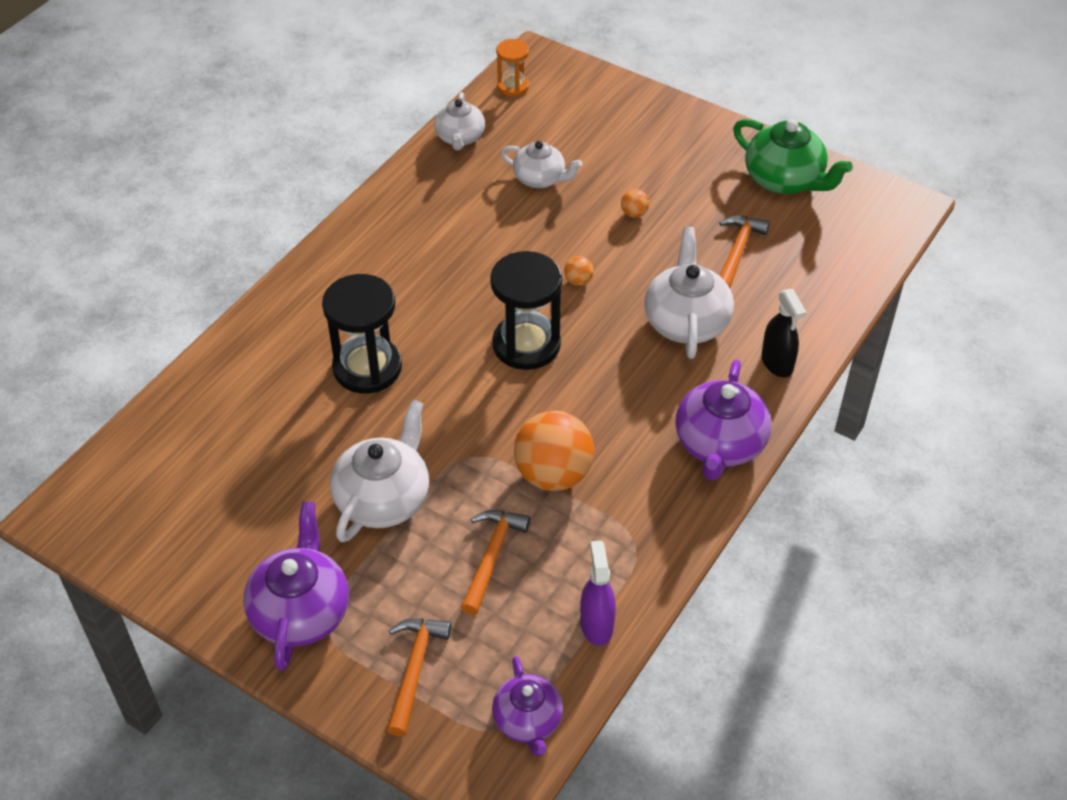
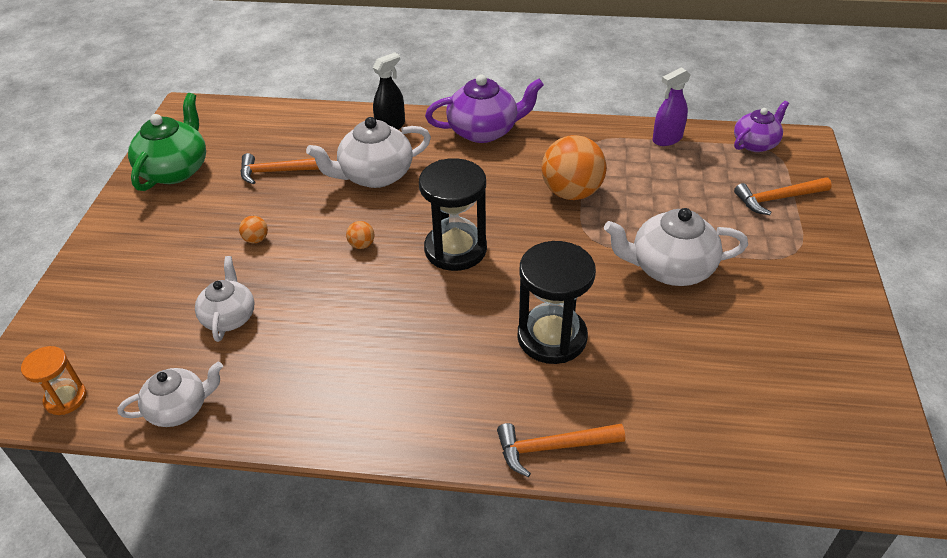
camera: 115 degrees left, 5 degrees down
purple teapot [243,501,349,671] -> none
orange hammer [461,510,530,615] -> orange hammer moved to [497,423,625,477]

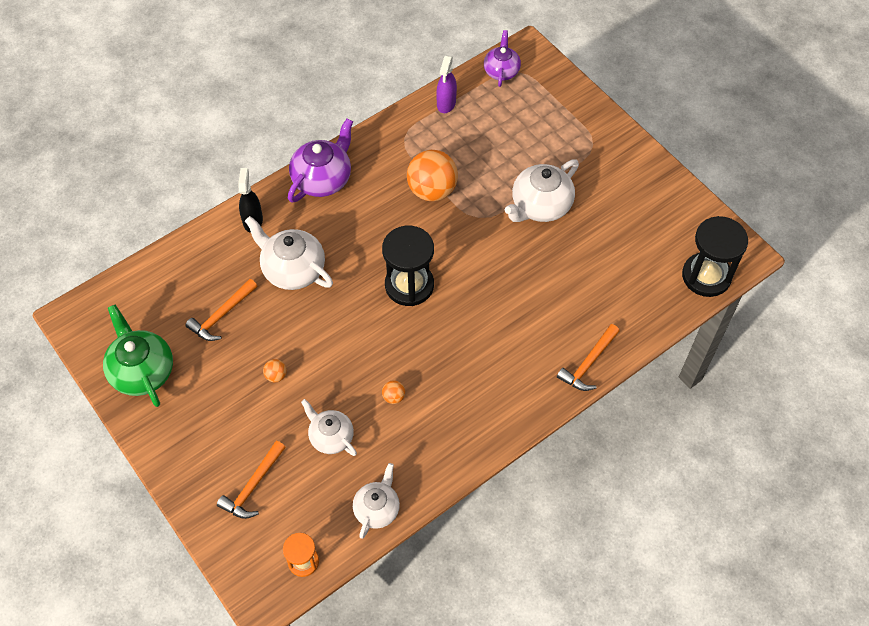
camera: 45 degrees left, 15 degrees up
white teapot [306,117,431,188] -> white teapot turned 105 degrees clockwise [245,216,333,290]
orange ball [346,221,374,249] -> orange ball moved to [382,380,405,404]
black hourglass [517,241,596,364] -> black hourglass moved to [682,216,748,297]
orange hammer [734,177,832,215] -> orange hammer moved to [217,441,286,519]

